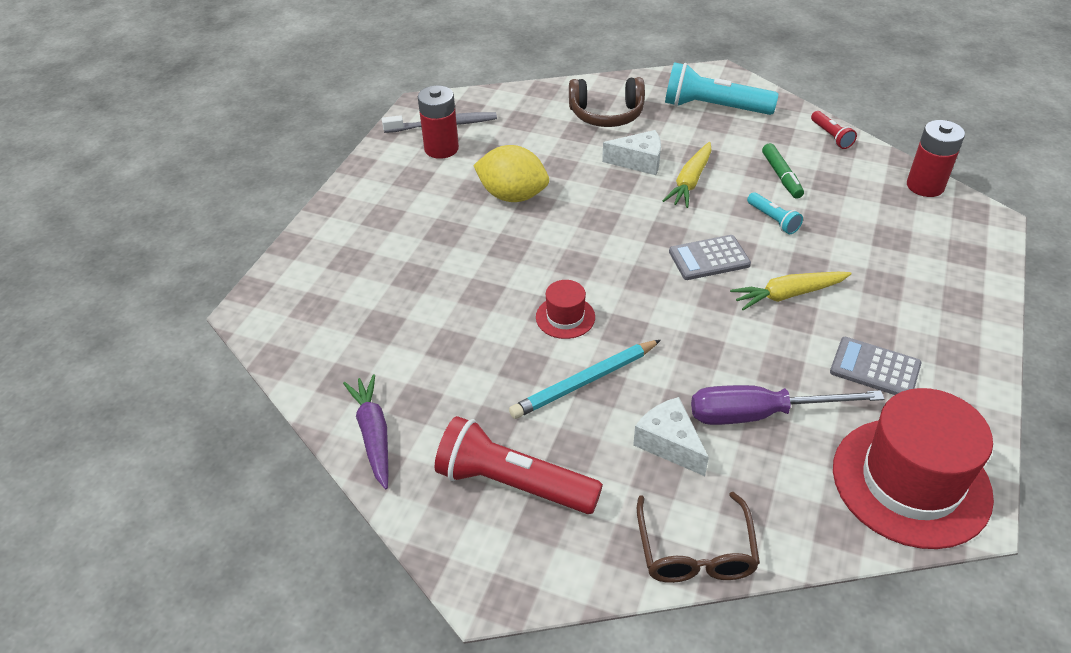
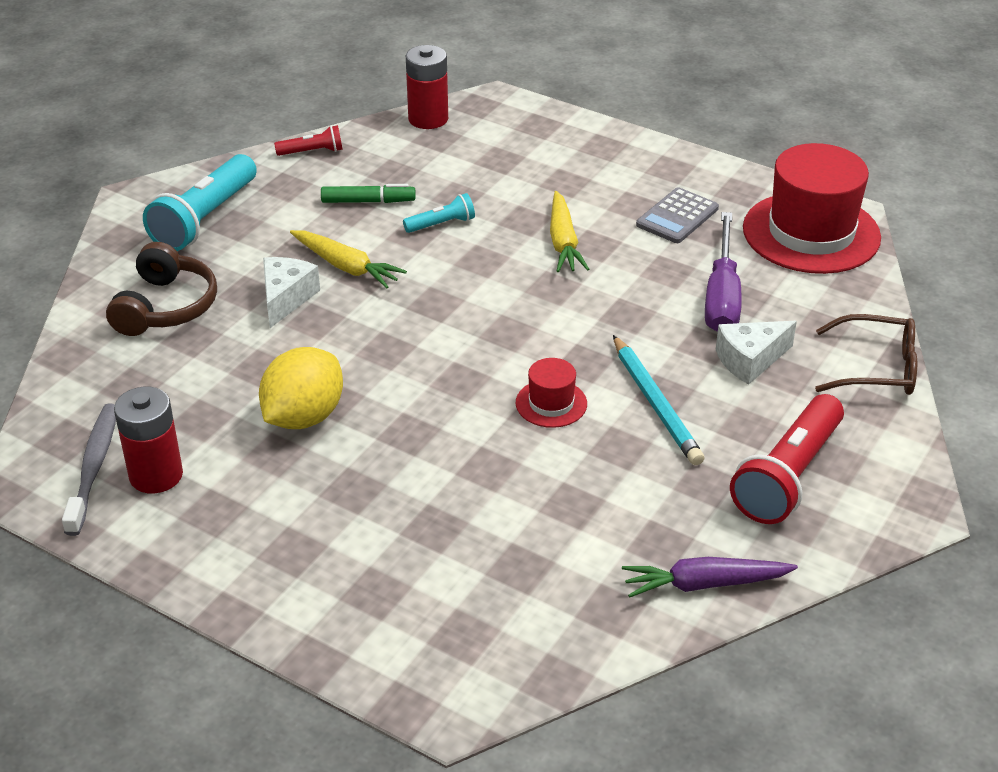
camera: 80 degrees left, 5 degrees down
grey calculator [669,235,751,280] -> none

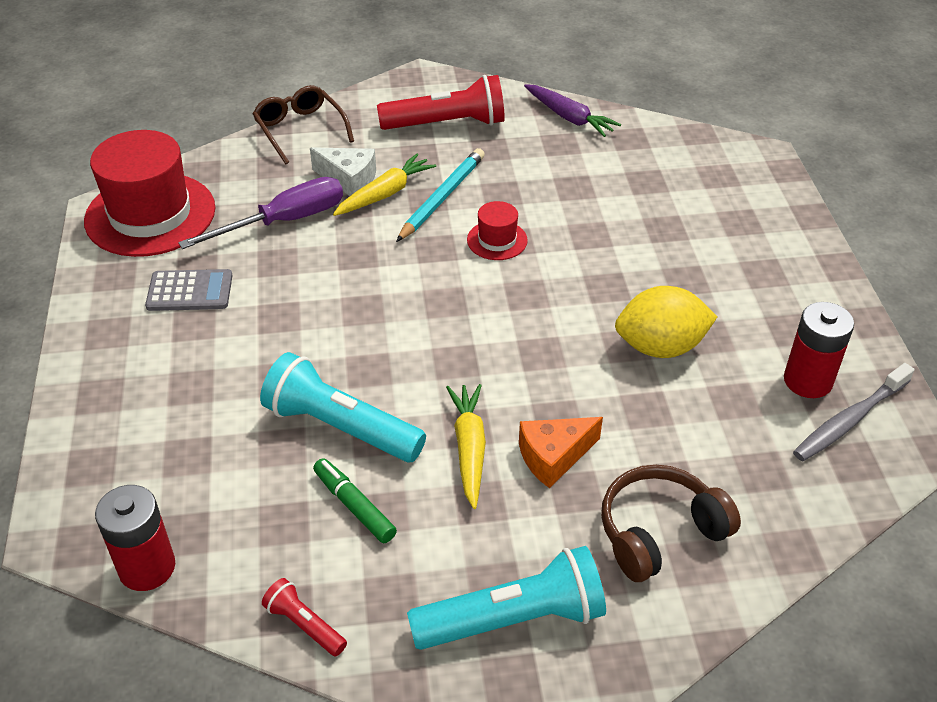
camera: 130 degrees left, 5 degrees up
white cheese [263,257,320,328] -> orange cheese [519,417,603,488]
turquoise flashlight [403,193,475,233] -> turquoise flashlight [260,352,426,462], size x2.03
yellow carrot [550,191,589,272] -> yellow carrot moved to [333,154,436,216]

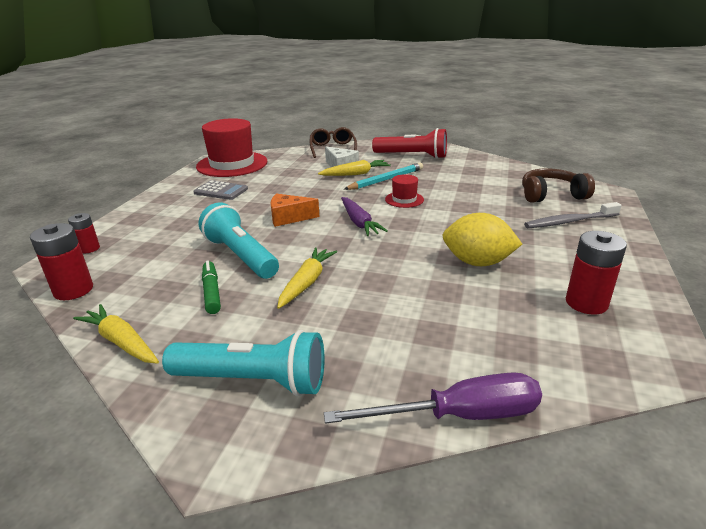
camera: 25 degrees right, 15 degrees down
purple screwdriver [178,177,343,249] -> purple screwdriver moved to [324,372,542,424]
red flashlight [262,578,347,656] -> yellow carrot [73,304,159,364]
orange cheese [519,417,603,488] -> orange cheese moved to [270,194,320,227]
purple carrot [524,84,621,137] -> purple carrot moved to [341,197,388,236]
brown headphones [601,465,741,582] -> brown headphones moved to [522,168,595,203]
grey toothbrush [793,363,915,461] -> grey toothbrush moved to [524,202,622,228]
none -> red battery [68,213,100,253]

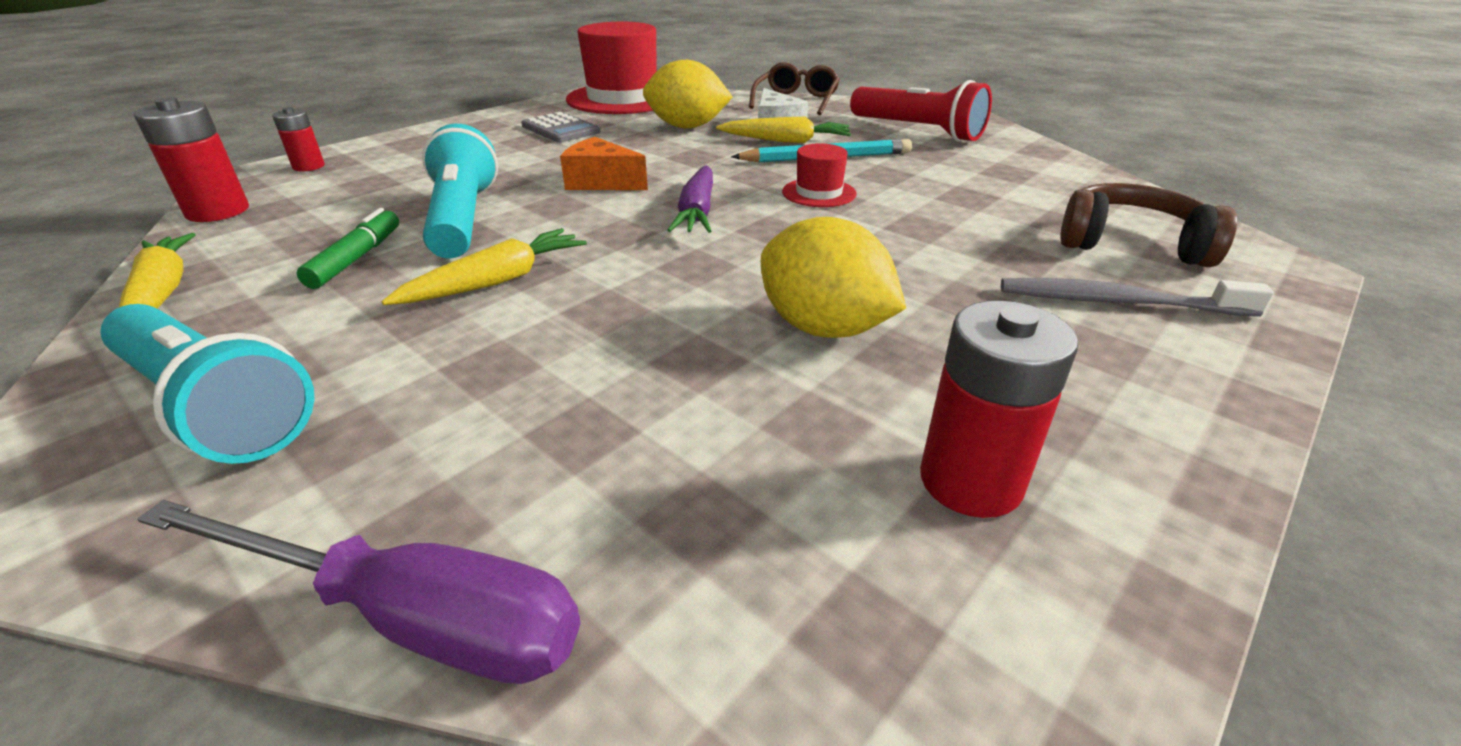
camera: 25 degrees right, 5 degrees up
none -> yellow lemon [643,60,732,128]

